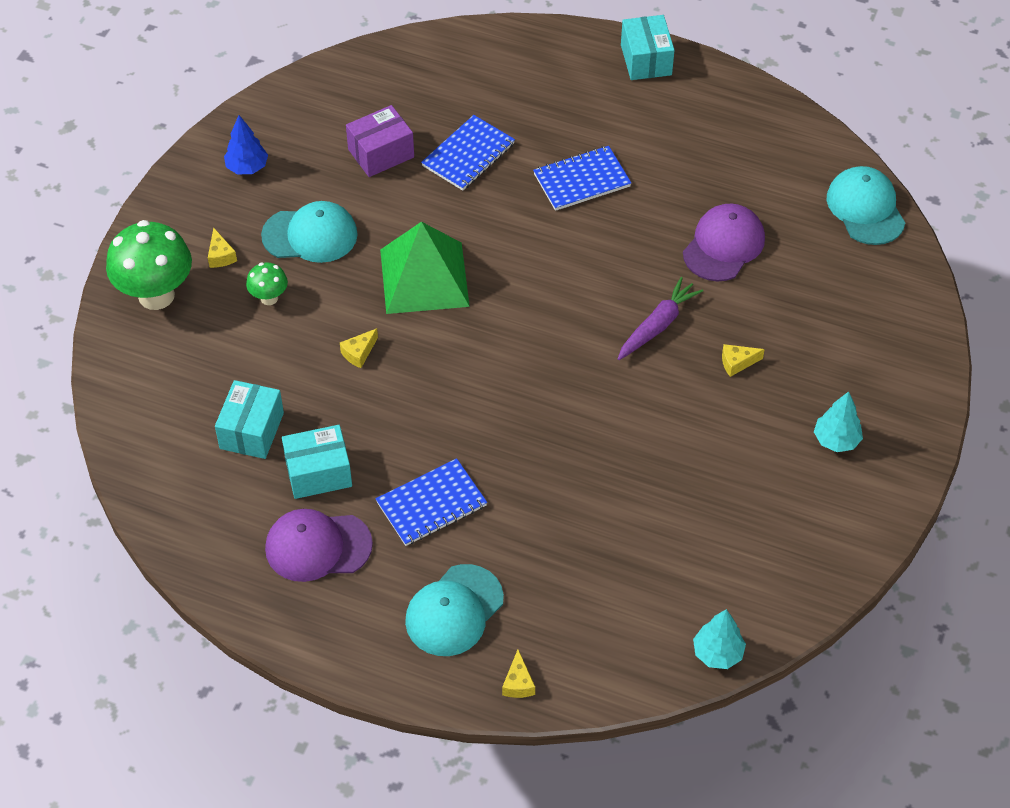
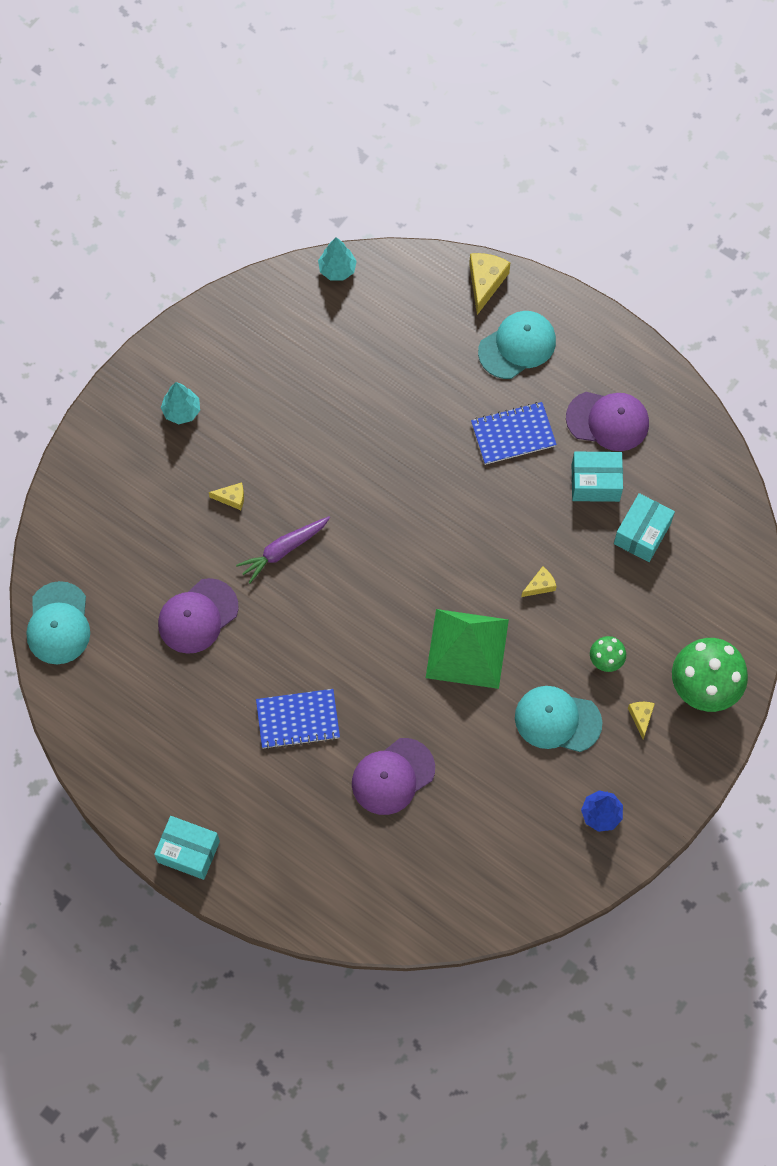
camera: 165 degrees left, 15 degrees up
purple box [346,105,414,177] -> none
blue notebook [421,115,515,191] -> purple cap [352,738,435,815]
yellow cheese [502,649,535,698] -> yellow cheese [469,253,511,315], size x1.72
turquoise box [621,15,675,80] -> turquoise box turned 75 degrees counterclockwise [154,816,220,880]

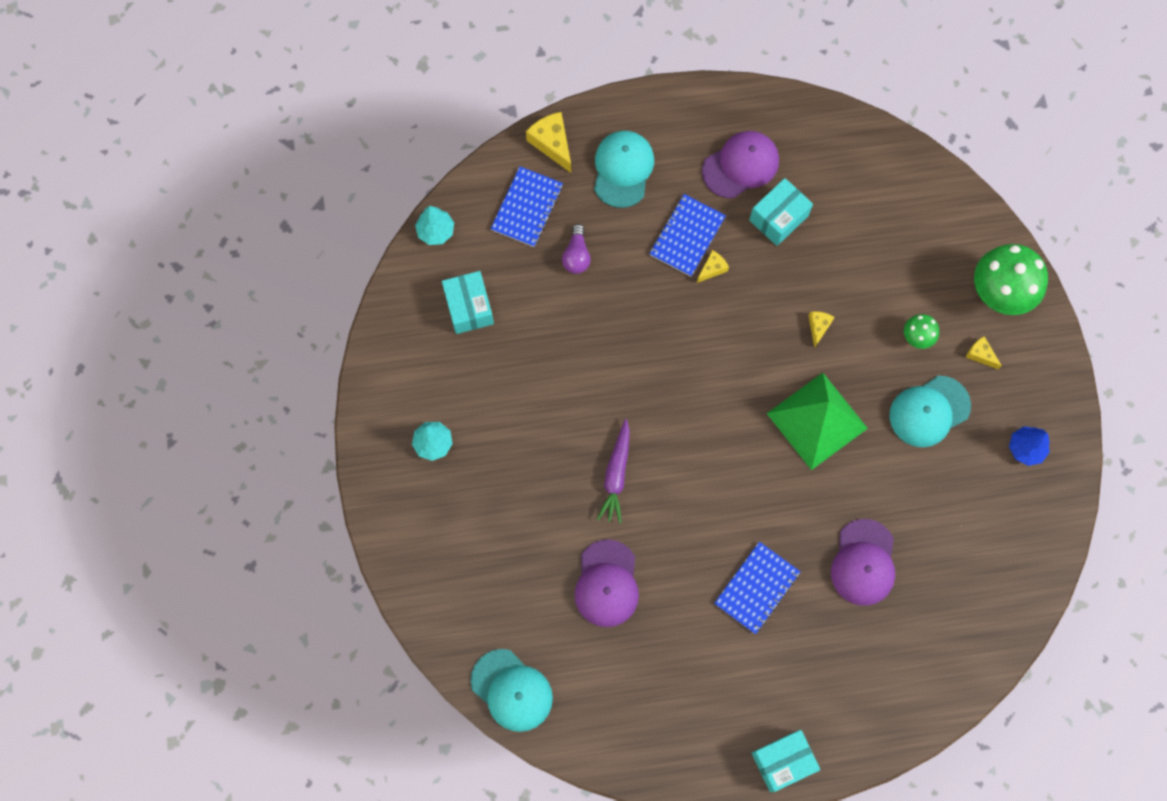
camera: 45 degrees left, 5 degrees up
yellow cheese [209,482,244,510] -> yellow cheese moved to [697,250,729,283]
turquoise box [614,493,675,562] -> turquoise box moved to [442,271,494,334]
none -> blue notebook [491,166,563,247]
none -> purple light bulb [562,224,591,274]

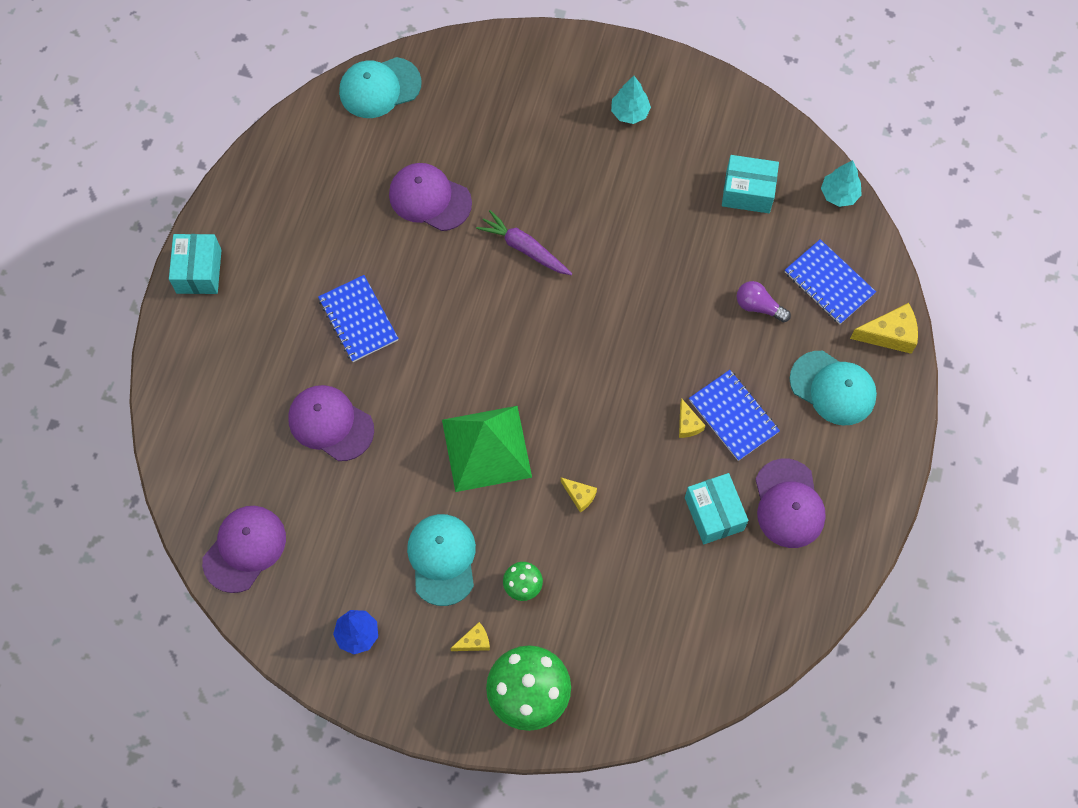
camera: 115 degrees right, 5 degrees down
none -> purple cap [202,506,286,593]

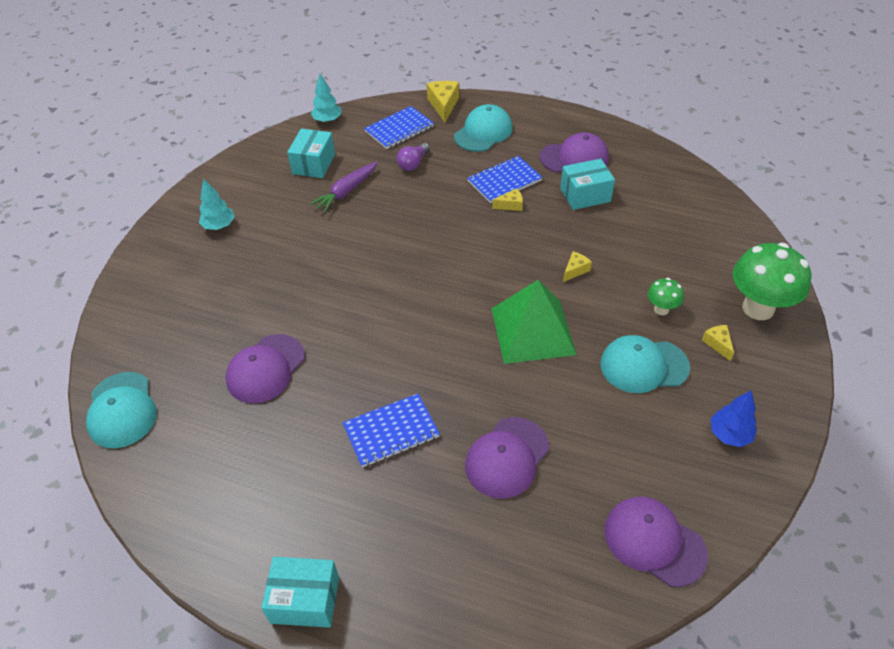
camera: 85 degrees left, 20 degrees down
purple carrot [476,210,572,275] -> purple carrot moved to [310,161,378,213]

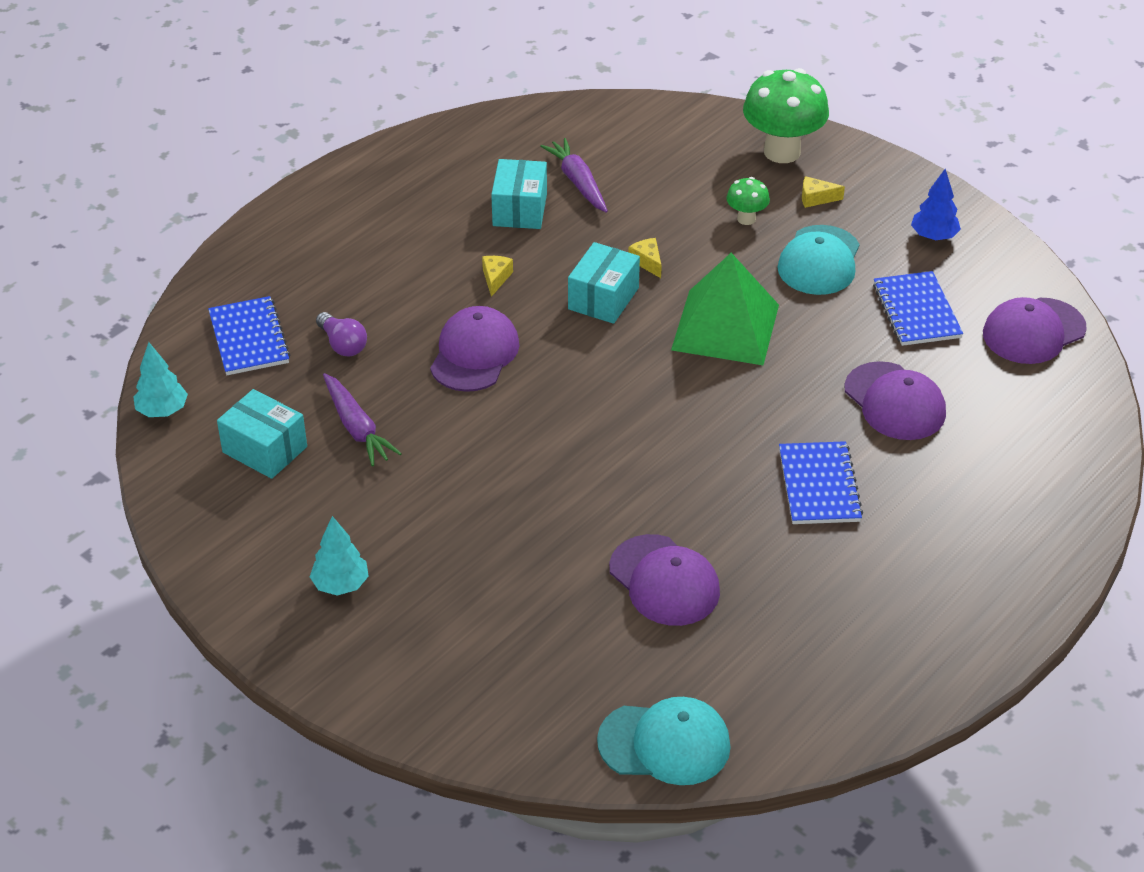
camera: 70 degrees left, 5 degrees down
turquoise box [261,557,339,628] -> turquoise box moved to [568,242,640,324]
yellow cheese [427,81,459,122] -> none
turquoise cap [454,104,513,152] -> none
blue notebook [467,156,543,203] -> blue notebook moved to [873,271,963,346]
purple cap [540,133,609,173] -> purple cap moved to [430,306,519,392]
none -> purple carrot [540,138,608,213]

